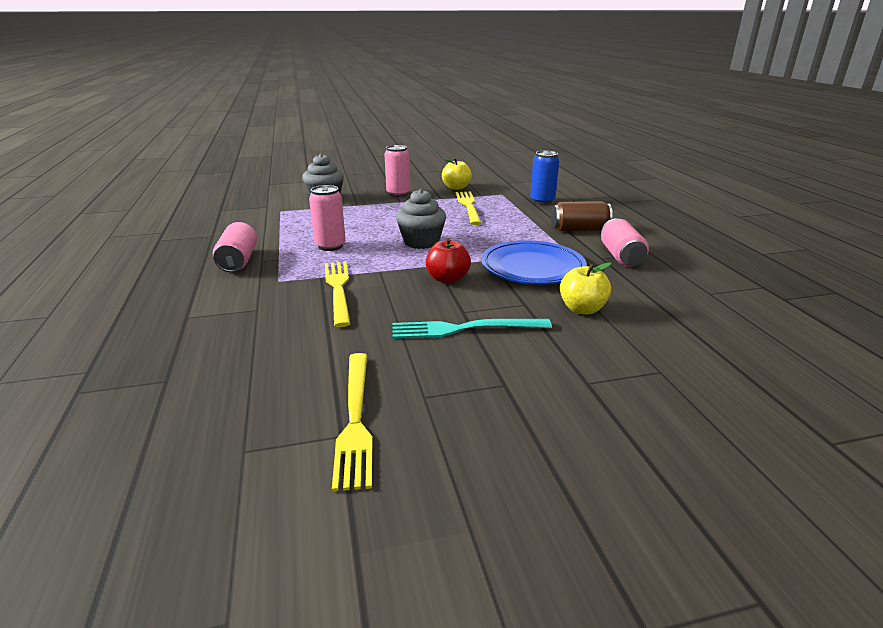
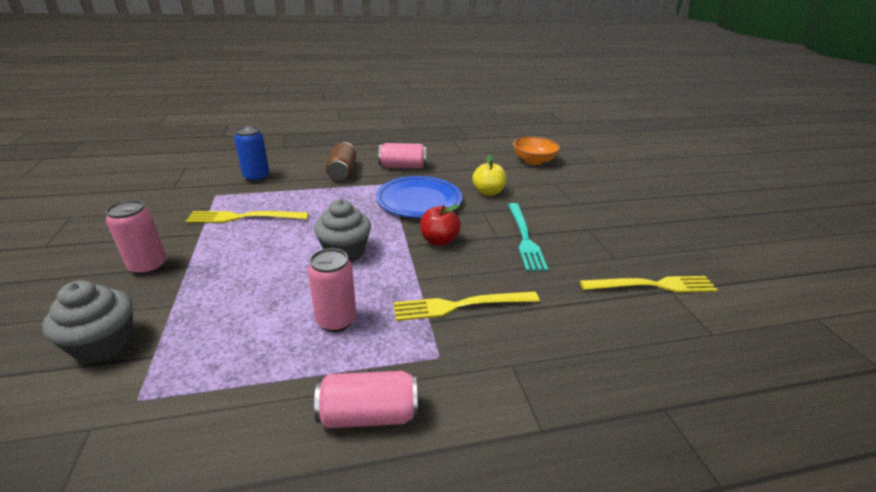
camera: 90 degrees left, 5 degrees up
yellow apple [442,158,472,190] -> none
none -> orange bowl [513,136,560,165]

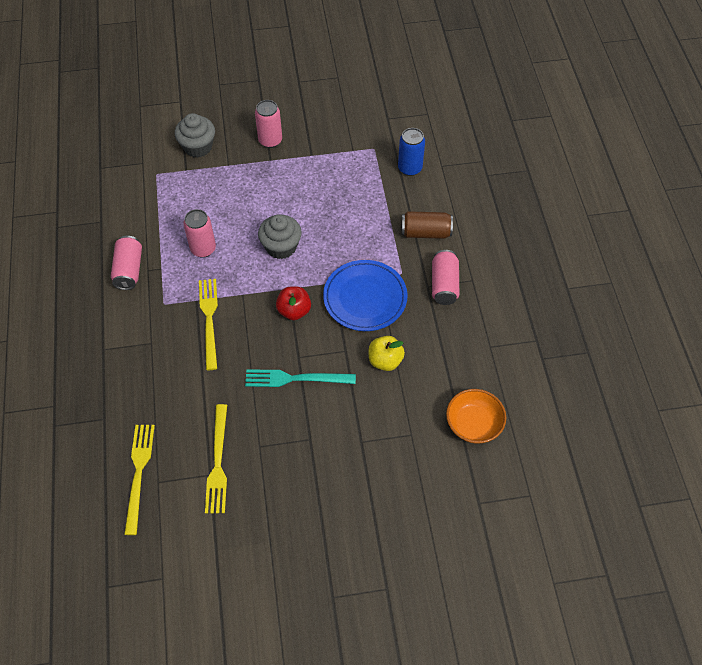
camera: 95 degrees right, 25 degrees up
yellow fork [186,211,309,223] -> yellow fork moved to [124,425,155,535]

